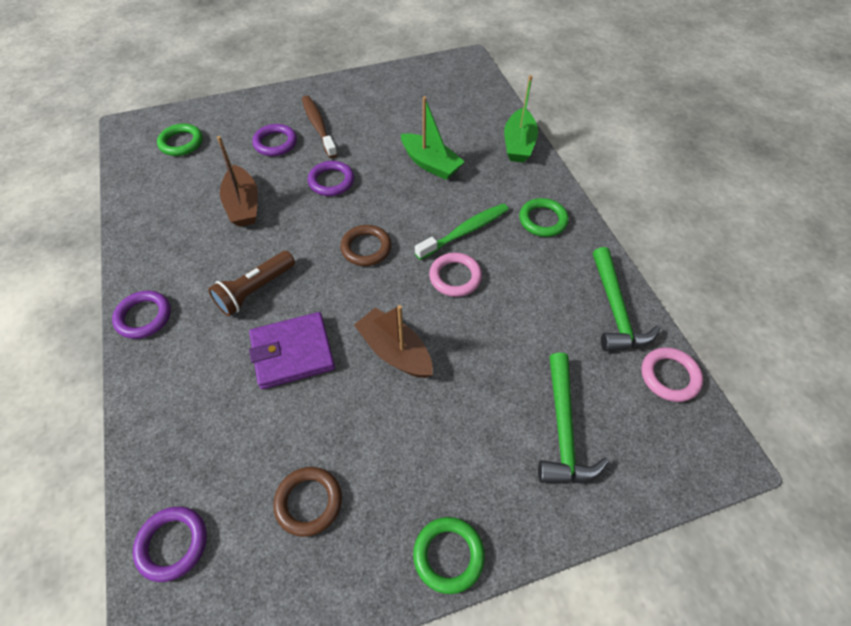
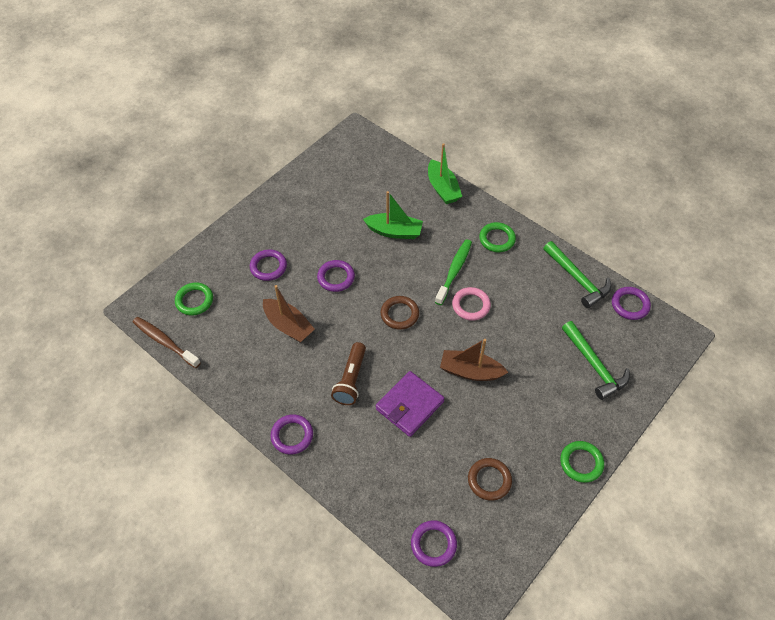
camera: 30 degrees left, 0 degrees up
brown toothbrush [302,95,337,158] -> brown toothbrush moved to [133,317,201,368]
pink ring [641,347,703,402] -> purple ring [612,287,651,320]

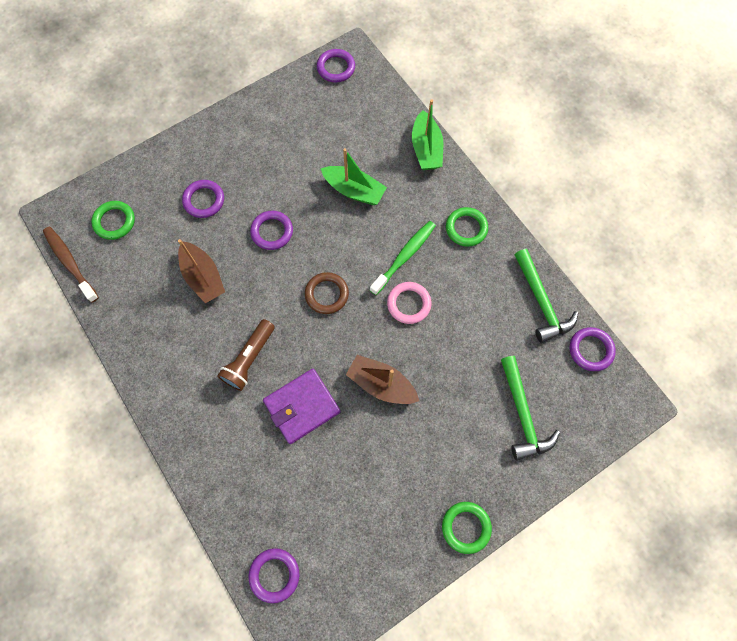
camera: 15 degrees right, 15 degrees up
purple ring [270,414,313,455] -> purple ring moved to [317,49,355,83]
brown ring [468,458,512,501] -> none

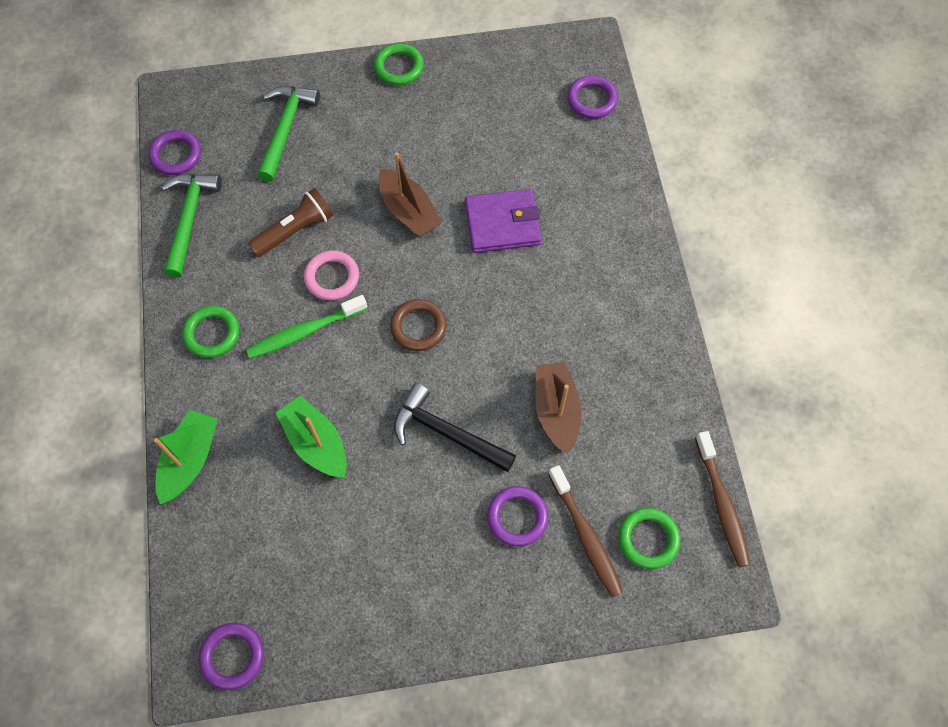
camera: 155 degrees left, 5 degrees down
brown flashlight [217,319,275,391] -> brown flashlight moved to [248,188,333,257]
purple ring [250,211,293,250] -> black hammer [394,383,516,472]
none -> brown toothbrush [548,465,623,597]

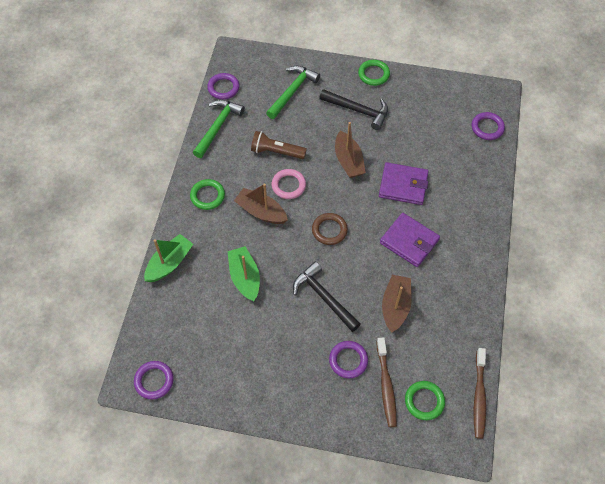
camera: 20 degrees right, 5 degrees down
green toothbrush [246,295,367,359] -> brown boat [234,184,288,224]
brown flashlight [248,188,333,257] -> brown flashlight turned 150 degrees counterclockwise [251,131,307,159]
none -> black hammer [319,89,388,130]
none -> purple wallet [380,213,440,267]

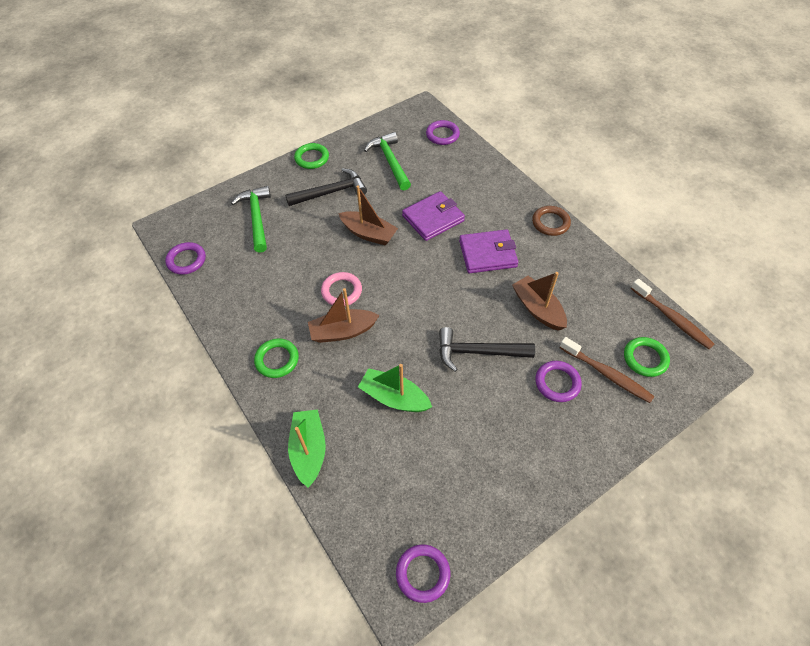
camera: 45 degrees left, 5 degrees down
green hammer [193,100,245,158] -> green hammer moved to [364,132,411,190]
brown flashlight [251,131,307,159] -> none
brown ring [312,213,348,245] -> brown ring moved to [532,206,571,236]

